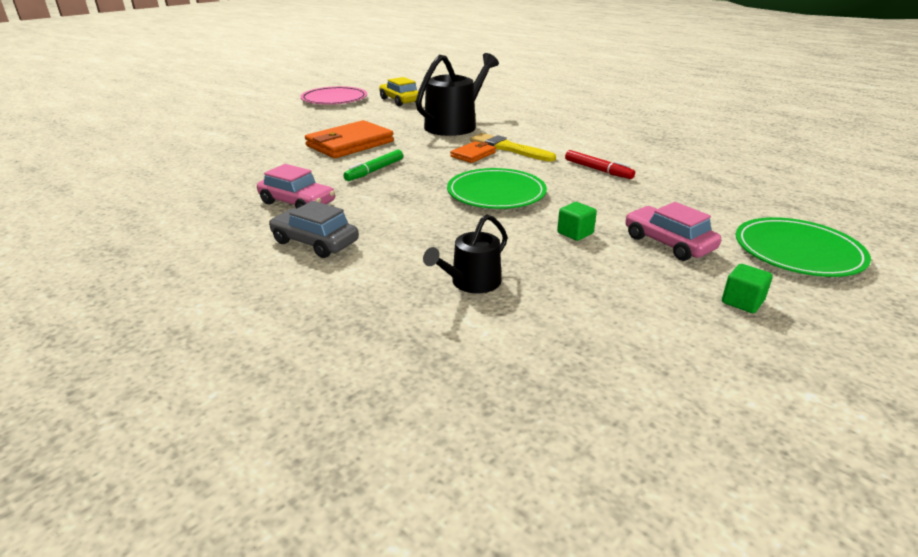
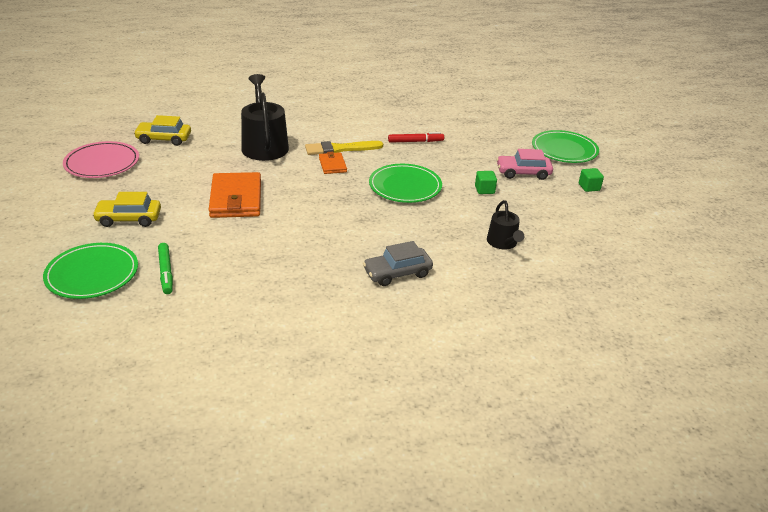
camera: 55 degrees left, 5 degrees up
pink car [257,164,335,208] -> none
green marker [343,150,403,181] -> green marker moved to [158,243,173,294]
none -> green plate [43,243,138,299]
none -> yellow car [92,192,161,227]

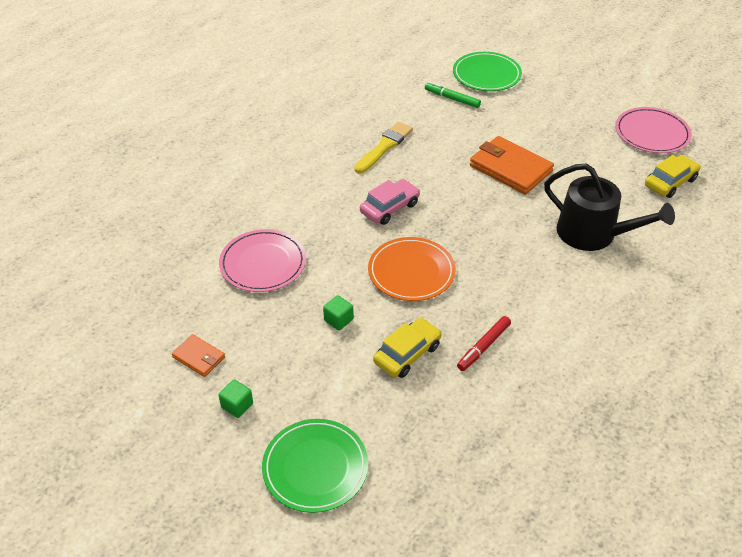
camera: 140 degrees right, 10 degrees up
yellow car [92,192,161,227] -> yellow car moved to [373,318,442,378]
yellow brush [305,141,383,155] -> yellow brush moved to [354,122,413,173]
orange wallet [319,152,347,174] -> orange wallet moved to [172,334,225,377]
grey car [363,241,433,286] -> none
green plate [369,164,442,203] -> orange plate [368,237,456,301]
black watering can [487,200,524,250] -> pink plate [219,229,306,292]
pink car [496,149,553,180] -> pink car moved to [360,179,420,225]

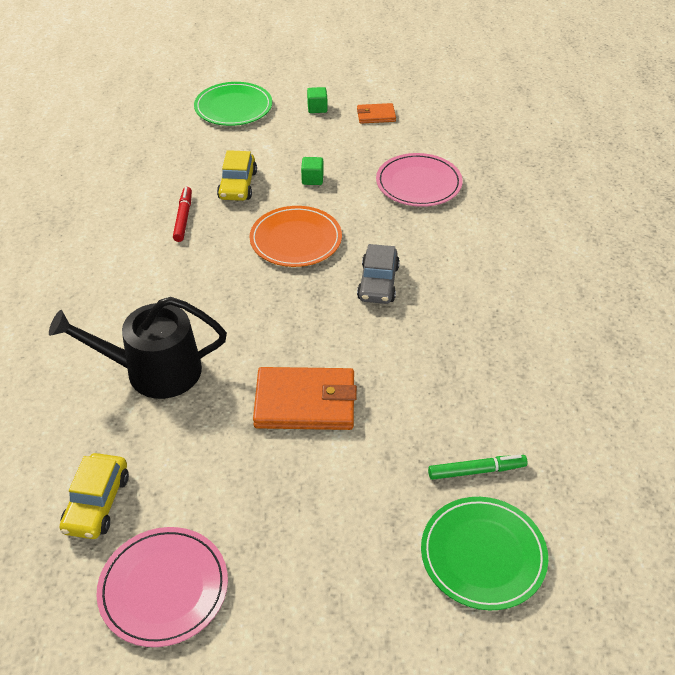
camera: 140 degrees right, 0 degrees up
yellow brush [354,122,413,173] -> none
pink car [360,179,420,225] -> grey car [357,244,400,304]

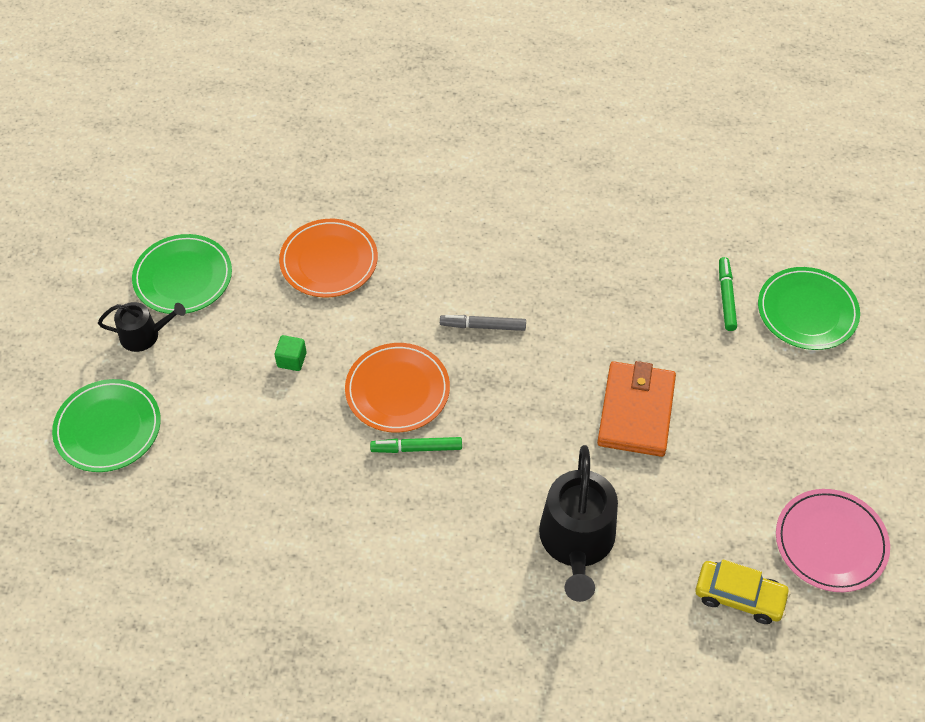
camera: 80 degrees left, 10 degrees up
red marker [173,187,192,242] -> none
yellow car [217,150,257,201] -> none
green cube [307,87,327,113] -> black watering can [98,302,186,352]
orange wallet [357,103,396,123] -> green plate [132,234,232,314]
grey car [357,244,400,304] -> grey marker [440,315,526,331]
pink plate [376,153,463,207] -> orange plate [279,219,378,298]
none -> green marker [370,437,462,453]

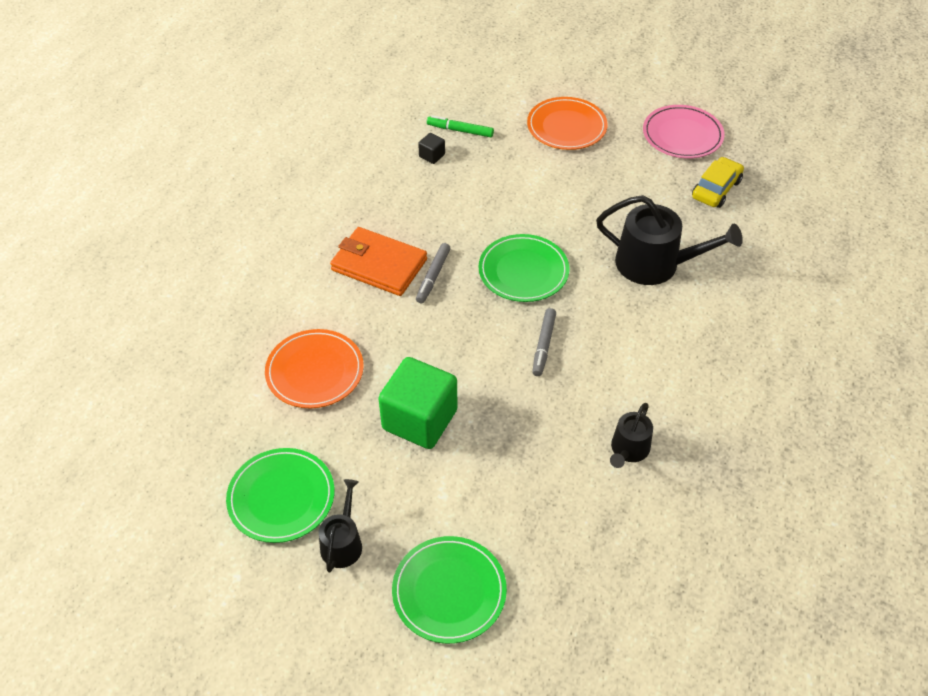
camera: 75 degrees left, 5 degrees down
green cube [274,335,306,371] -> green cube [378,357,457,449], size x2.40
orange plate [345,343,450,432] -> orange plate moved to [527,97,608,150]
green marker [370,437,462,453] -> grey marker [532,308,556,376]
orange wallet [597,361,676,457] -> orange wallet moved to [330,227,427,296]
green plate [758,267,860,350] -> green plate moved to [478,234,569,302]
none -> black cube [418,133,445,164]
none -> black watering can [610,403,653,468]

